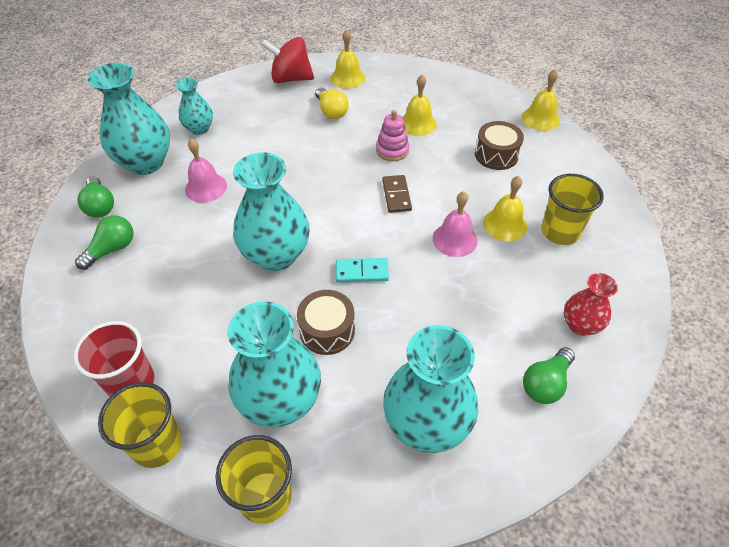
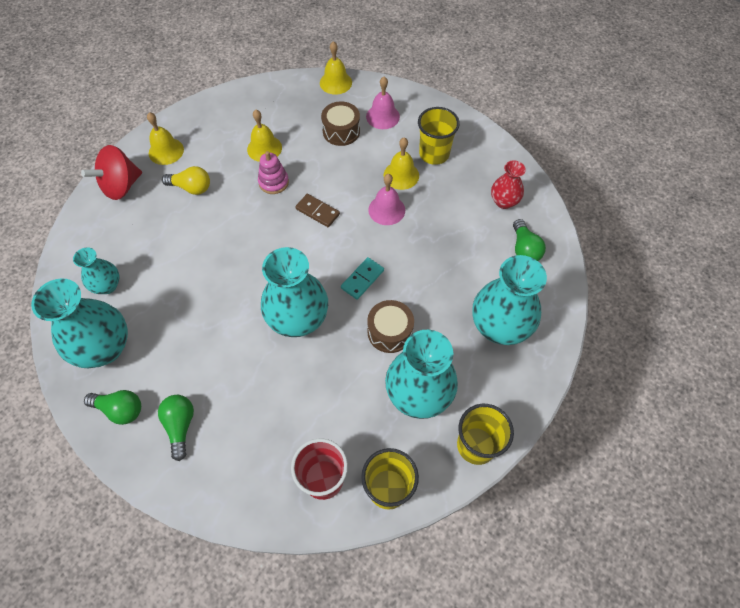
camera: 50 degrees left, 10 degrees up
pink bell [185,138,227,203] -> pink bell moved to [366,77,400,129]

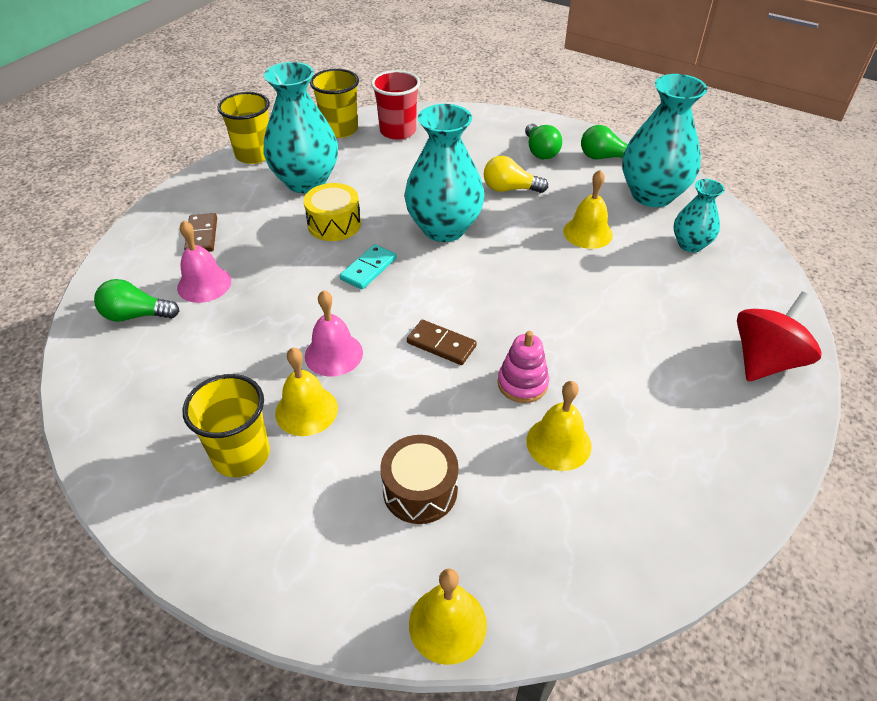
camera: 175 degrees right, 15 degrees down
yellow bell [147,112,184,165] -> yellow bell moved to [563,170,613,249]
yellow light bulb [162,166,210,195] -> yellow light bulb moved to [484,156,548,193]
pink bell [366,77,400,129] -> pink bell moved to [177,220,231,303]
brown drum [367,300,414,353] -> yellow drum [304,183,361,241]
turquoise vase [472,255,547,345] -> brown domino [184,213,217,252]
red vase [491,160,526,209] -> none
green light bulb [513,219,546,261] -> green light bulb turned 75 degrees counterclockwise [94,279,179,322]

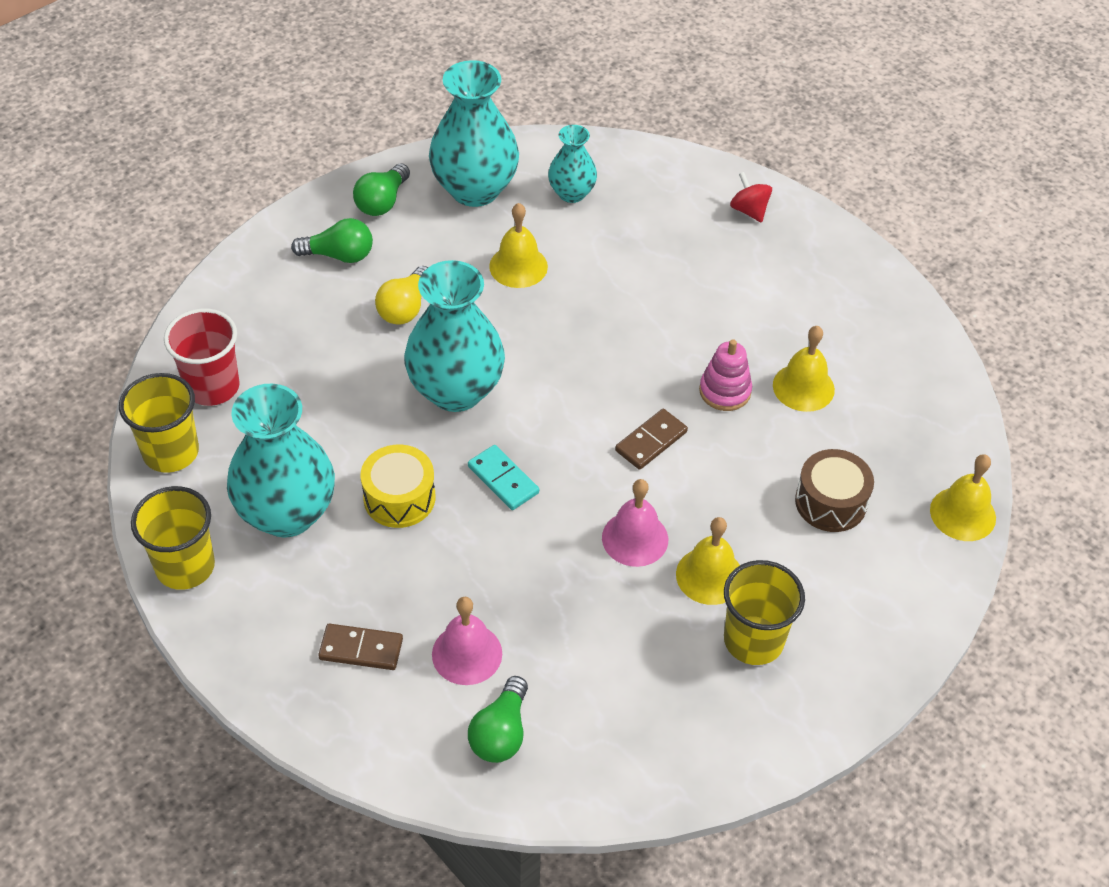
camera: 75 degrees left, 5 degrees up
red spinning top [737,292,821,381] -> red spinning top [730,172,772,223], size x0.55

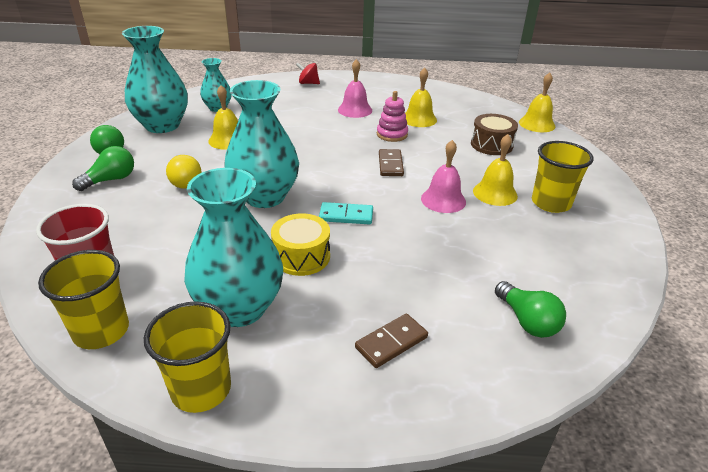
camera: 45 degrees left, 15 degrees down
pink bell [432,597,502,685] -> pink bell moved to [338,59,372,118]

